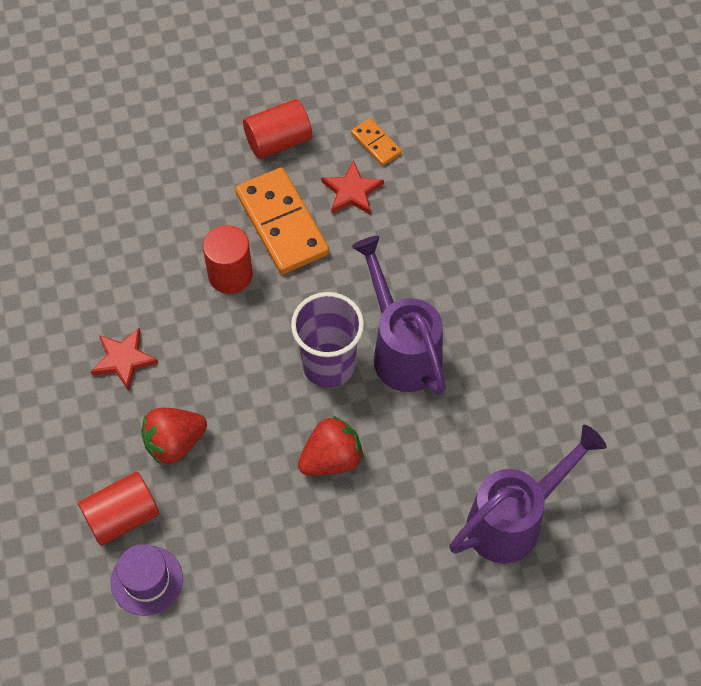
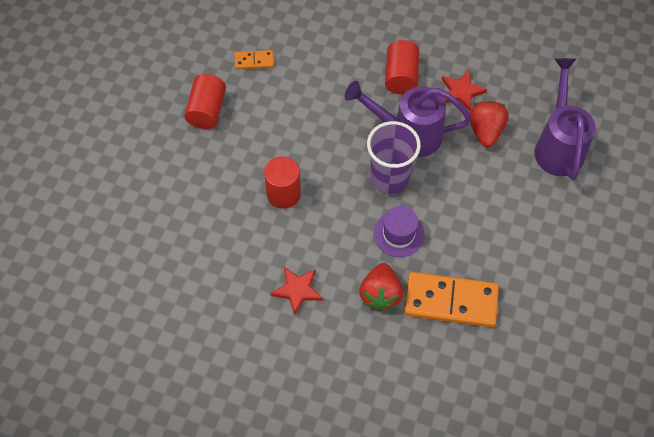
camera: 55 degrees left, 0 degrees up
red cylinder [78,472,159,546] -> red cylinder moved to [385,40,419,94]
purple hat [111,544,183,616] -> purple hat moved to [374,206,424,257]
orange domino [235,167,329,274] -> orange domino moved to [404,272,499,327]
red strawberry [298,416,363,476] -> red strawberry moved to [469,101,509,147]
red star [321,160,384,215] -> red star moved to [442,70,487,111]

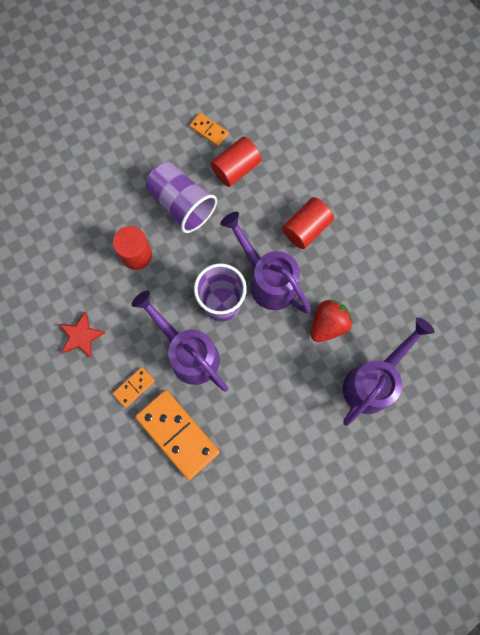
camera: 40 degrees right, 15 degrees up
red cylinder [184,74,226,129] -> red cylinder moved to [210,136,262,187]
red strawberry [359,263,403,312] -> orange domino [113,367,155,408]
purple hat [374,206,424,257] -> purple watering can [132,290,228,392]
red star [442,70,487,111] -> none
none -> purple cup [146,162,217,233]

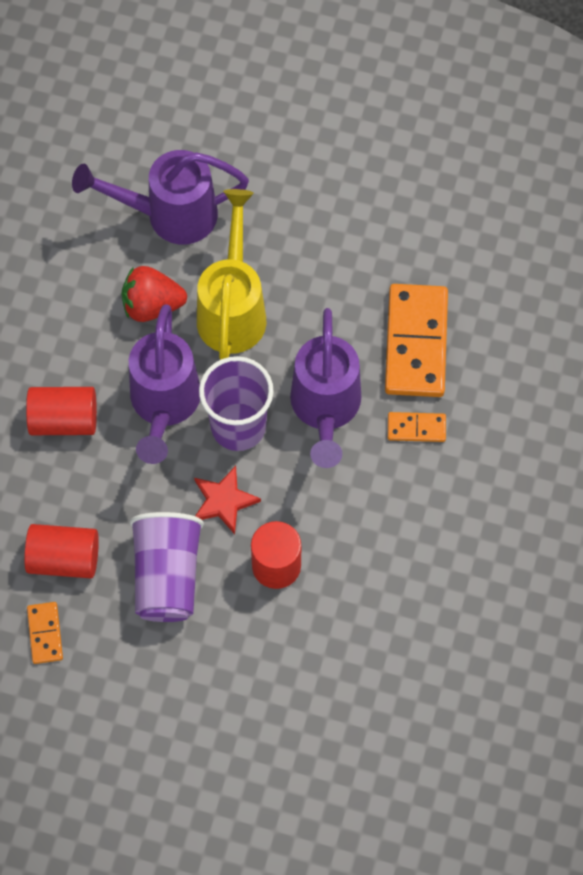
camera: 135 degrees left, 10 degrees down
red star [59,312,106,358] -> red star moved to [194,466,261,534]
none -> yellow watering can [197,189,266,360]

